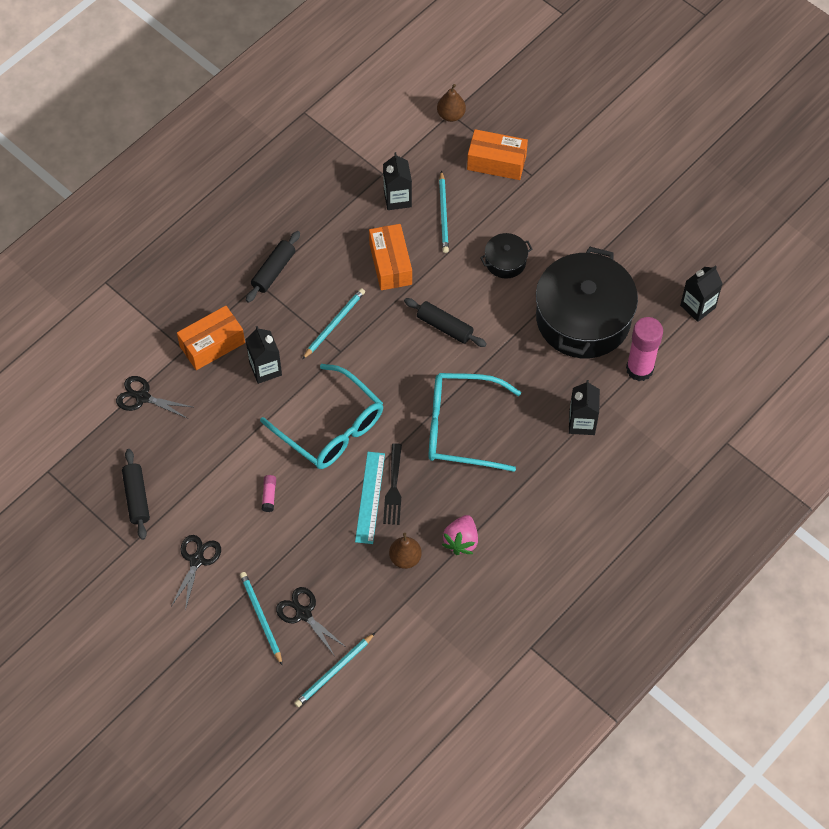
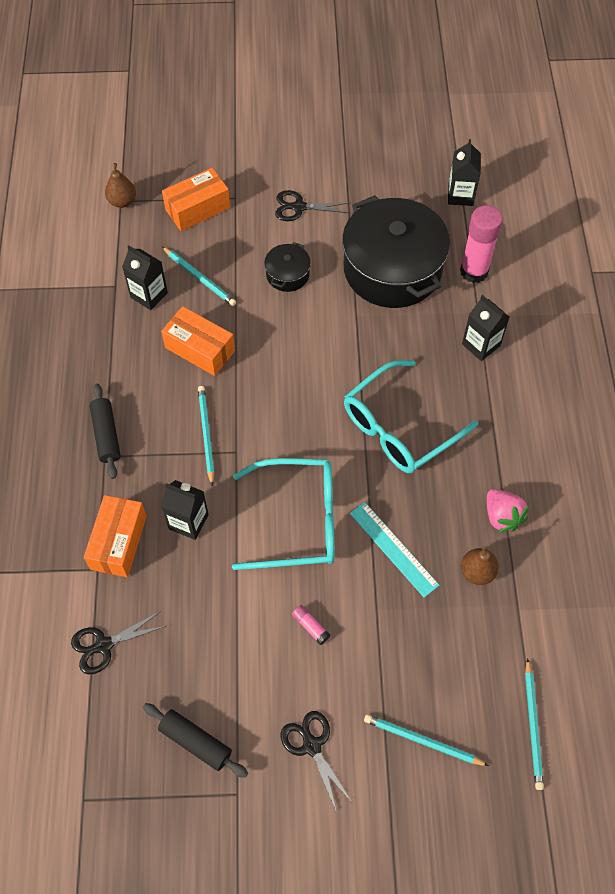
camera: 45 degrees left, 0 degrees up
black scissors [276,587,347,656] -> black scissors moved to [275,190,351,221]
black fork [383,443,402,525] -> none
black rolling pin [404,298,487,347] -> none

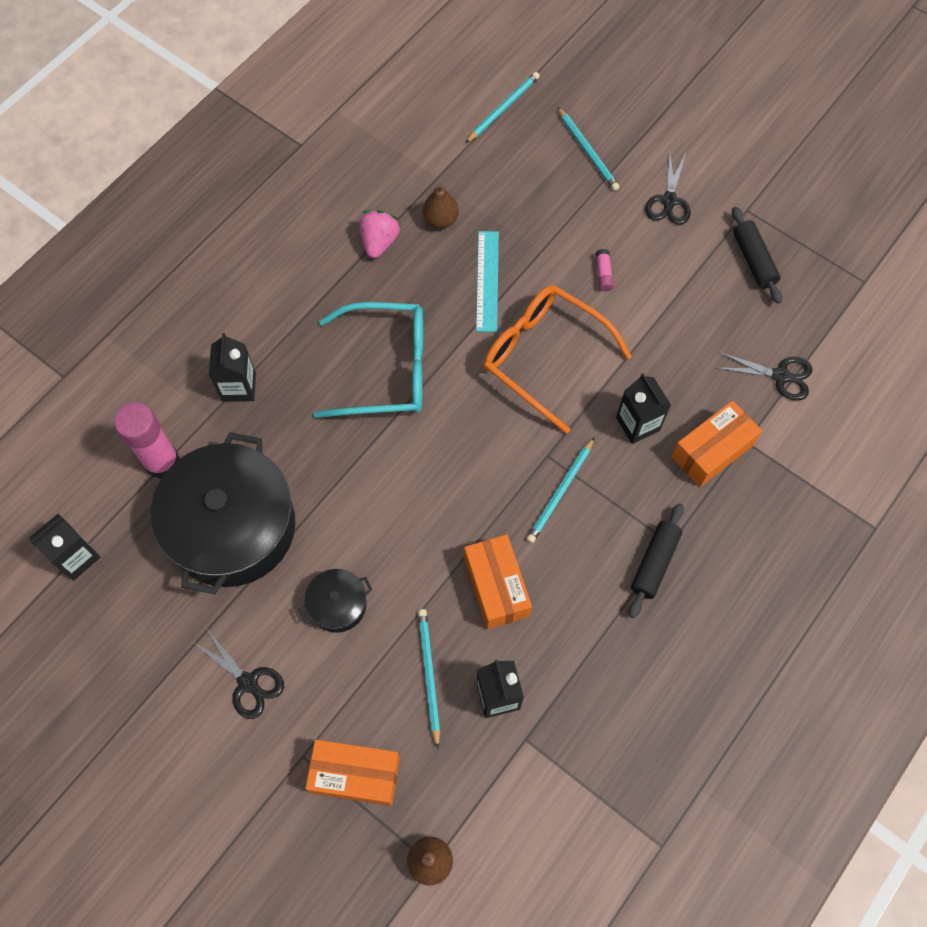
camera: 140 degrees left, 5 degrees up
turquoise glasses [232,458,335,570] -> orange glasses [483,285,632,434]

